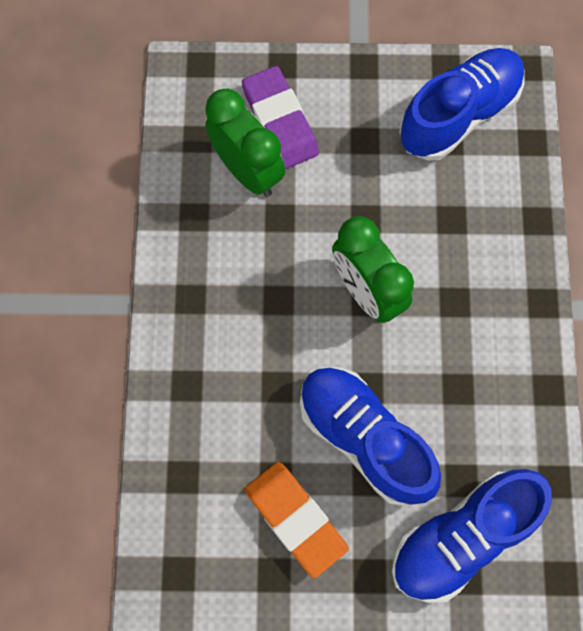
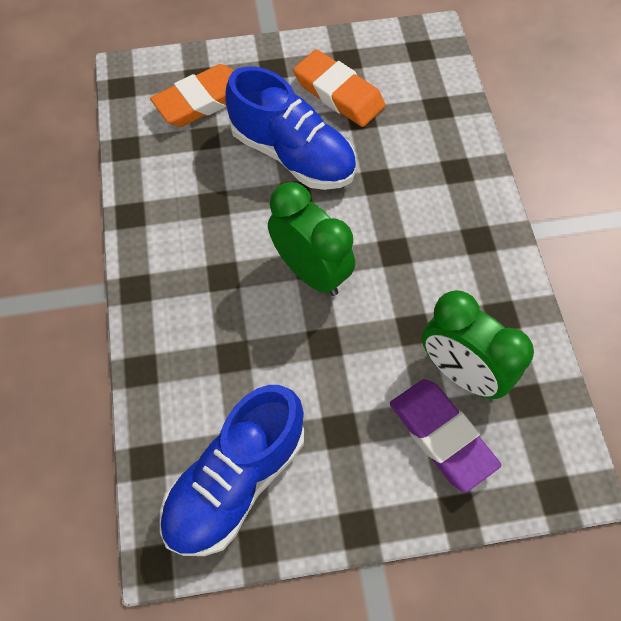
camera: 170 degrees right, 10 degrees down
blue shoe [392,469,552,603] -> orange eraser [150,64,234,127]

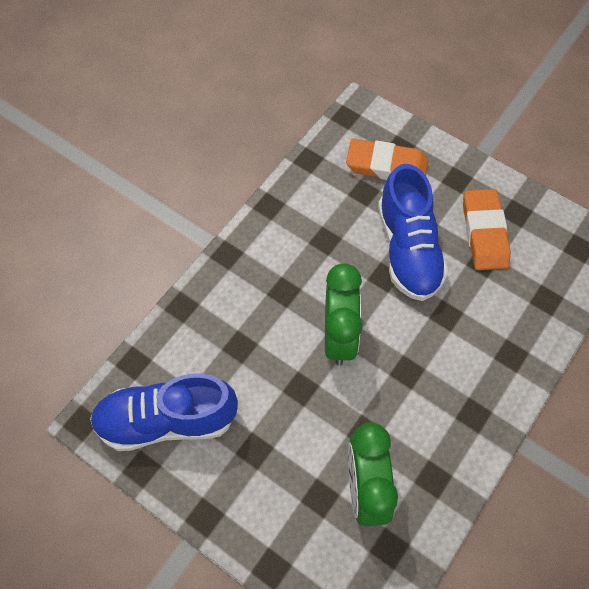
camera: 45 degrees right, 0 degrees up
purple eraser [390,379,501,492] -> none

